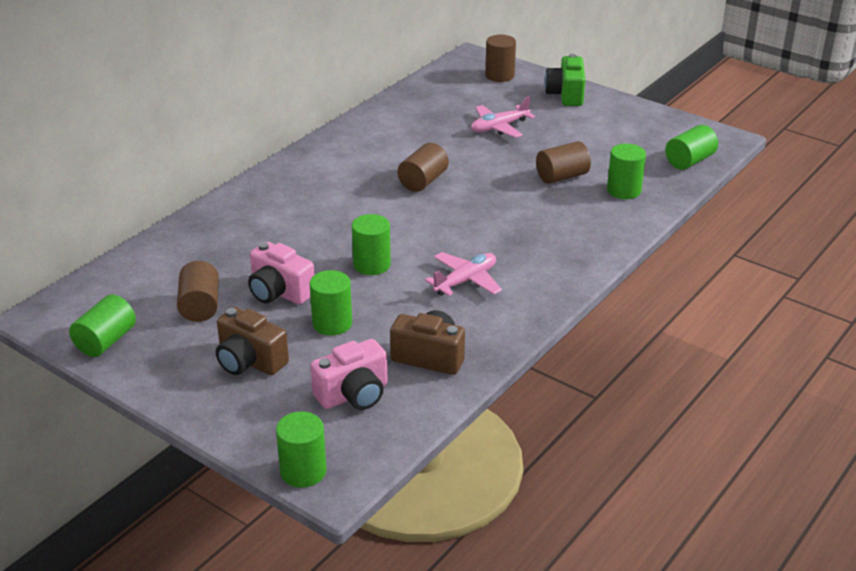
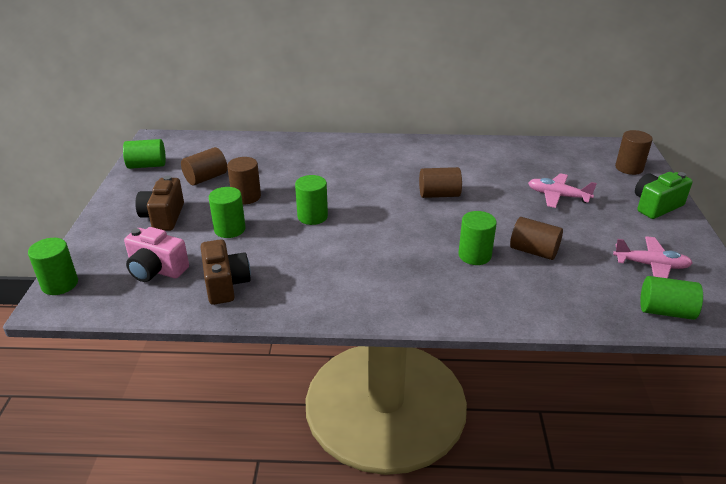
camera: 55 degrees right, 0 degrees up
pink camera [248,242,315,305] -> brown cylinder [227,157,261,204]
pink plane [425,252,502,296] -> pink plane moved to [613,236,693,278]
green cylinder [607,144,646,199] -> green cylinder moved to [458,211,497,265]

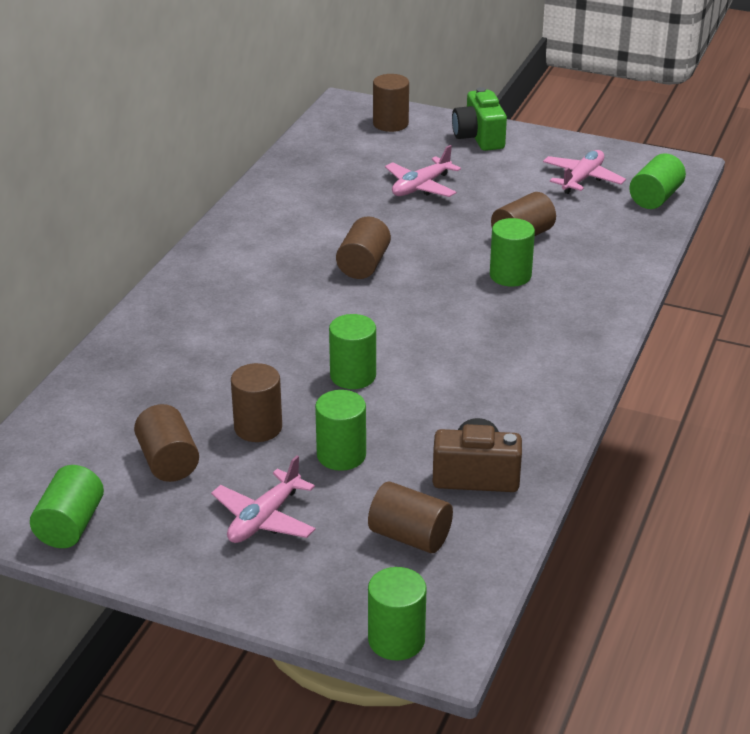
camera: 70 degrees left, 0 degrees up
pink camera [124,227,189,282] -> brown cylinder [368,482,453,553]
brown camera [135,176,184,231] -> pink plane [211,456,316,543]

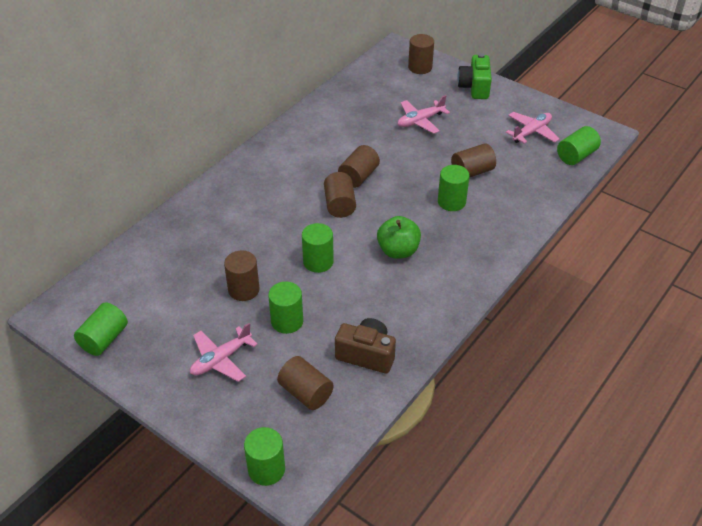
camera: 15 degrees right, 10 degrees up
brown cylinder [134,404,199,482] -> brown cylinder moved to [324,172,356,218]
none -> green apple [377,216,421,259]

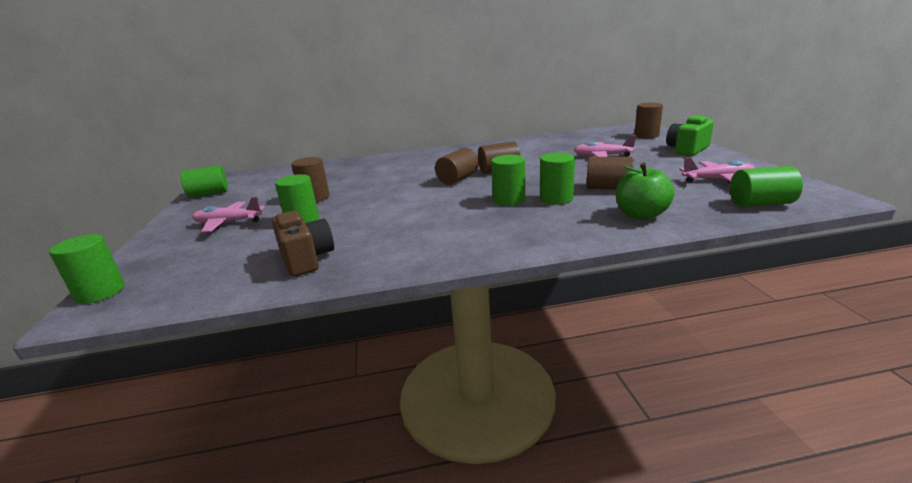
camera: 45 degrees right, 20 degrees down
brown cylinder [277,356,334,410] -> none
green cylinder [302,223,334,273] -> green cylinder moved to [491,155,526,206]
green apple [377,216,421,259] -> green apple moved to [616,162,675,220]

